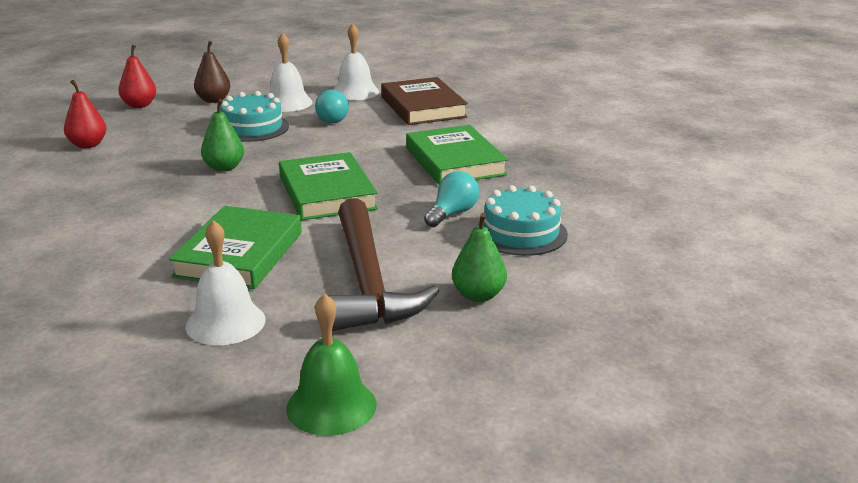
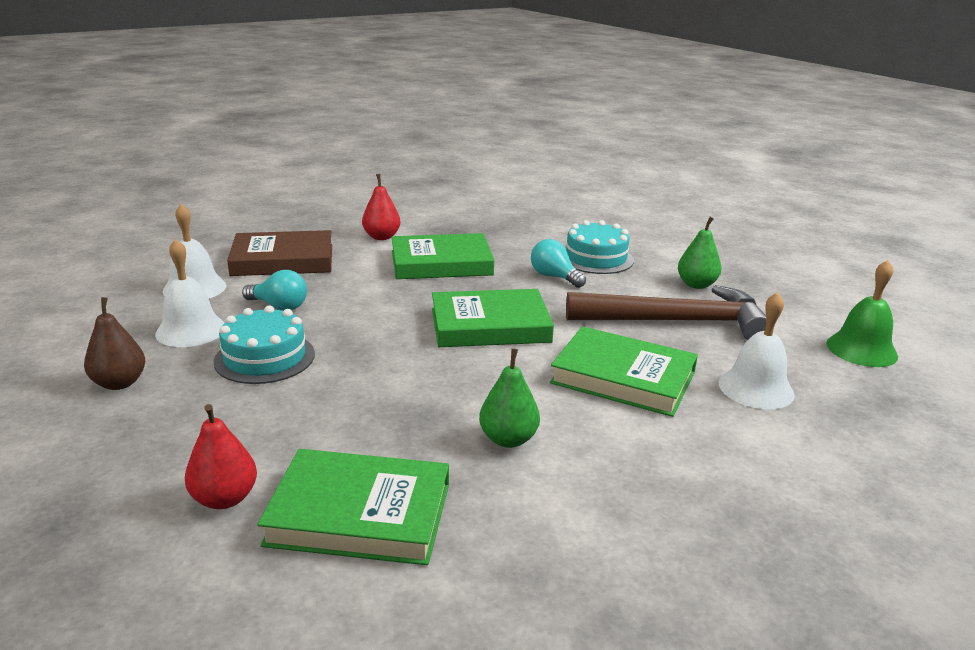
camera: 80 degrees left, 0 degrees up
red pear [119,45,156,108] -> red pear moved to [362,174,400,240]
green pear [201,99,244,172] -> green pear moved to [479,348,540,448]
none -> green book [257,449,449,565]

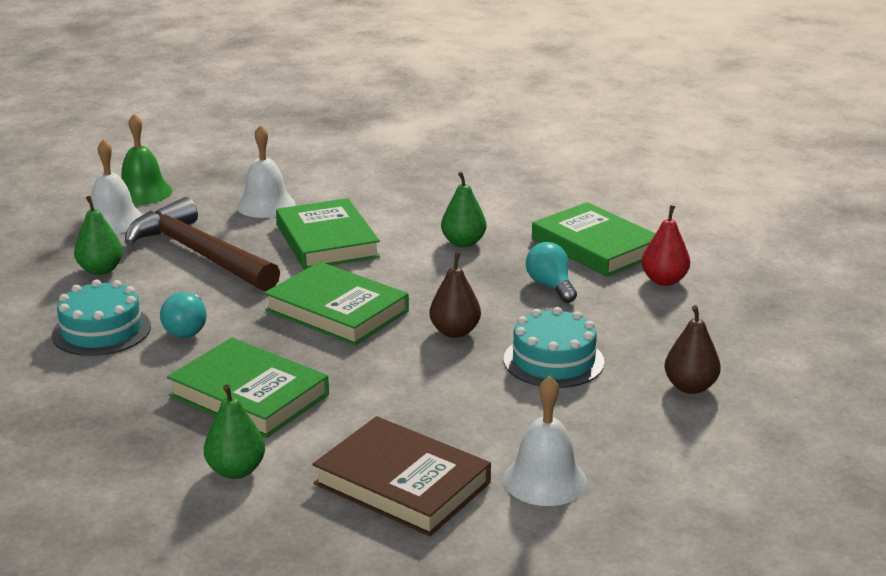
camera: 135 degrees left, 0 degrees up
white bell [155,239,225,347] -> white bell moved to [90,139,143,234]
turquoise light bulb [242,270,307,311] -> turquoise light bulb moved to [526,242,577,303]
red pear [362,174,400,240] -> green pear [204,384,265,479]
none -> brown pear [429,252,481,338]

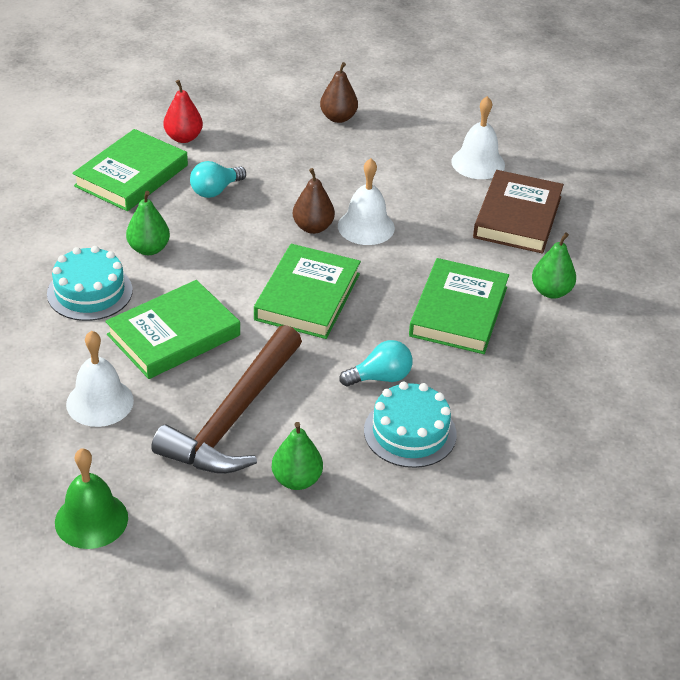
camera: 110 degrees left, 15 degrees up
white bell [90,139,143,234] -> white bell moved to [338,158,395,245]
turquoise cake [504,307,604,388] -> turquoise cake moved to [47,246,133,321]

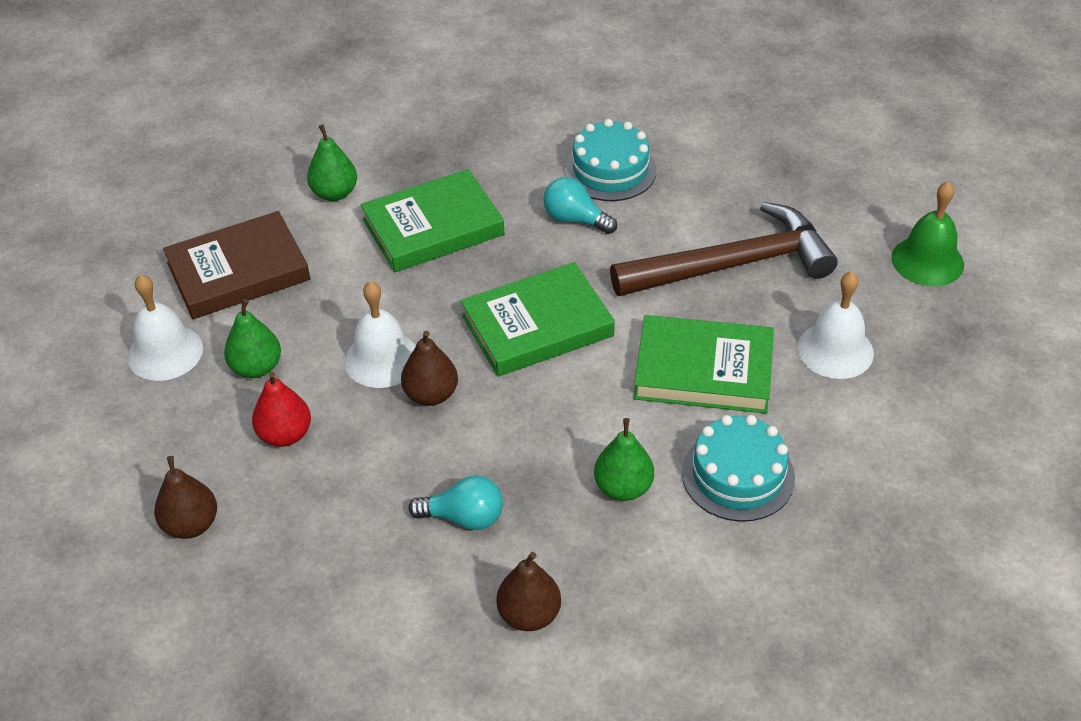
camera: 130 degrees left, 5 degrees up
green book [72,129,188,211] -> brown pear [496,552,561,631]
red pear [163,80,203,143] -> red pear moved to [252,372,311,447]
green pear [272,422,323,490] -> green pear moved to [224,299,281,378]

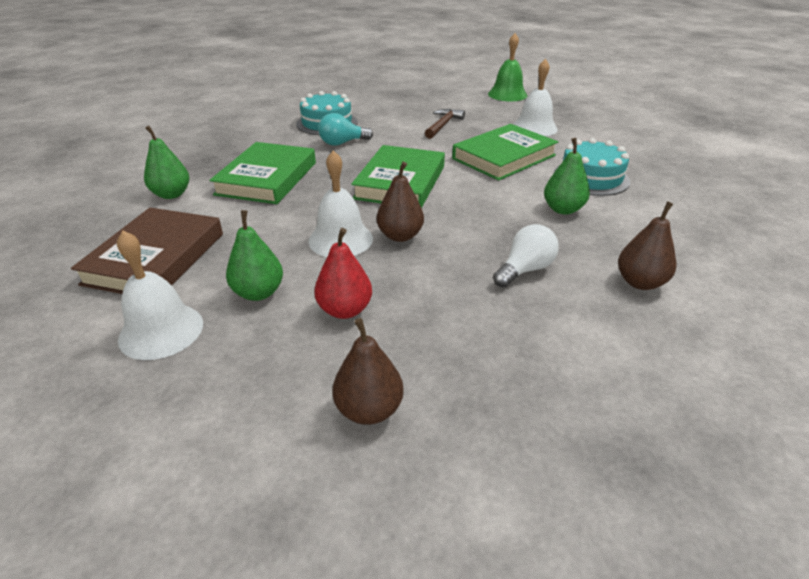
camera: 50 degrees left, 10 degrees down
turquoise light bulb [408,475,503,530] -> white light bulb [493,224,559,287]
brown hammer [610,202,838,296] -> brown hammer [425,109,465,139], size x0.48

